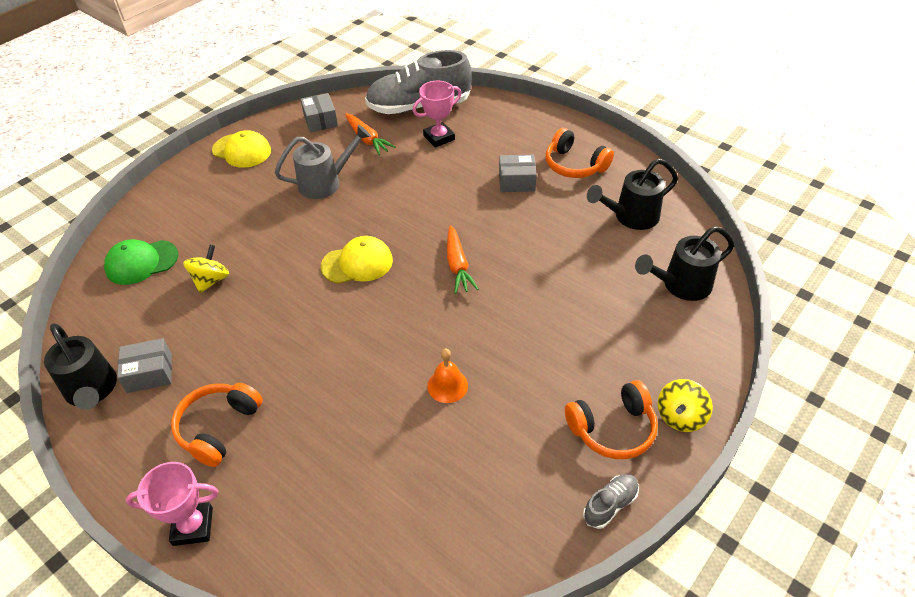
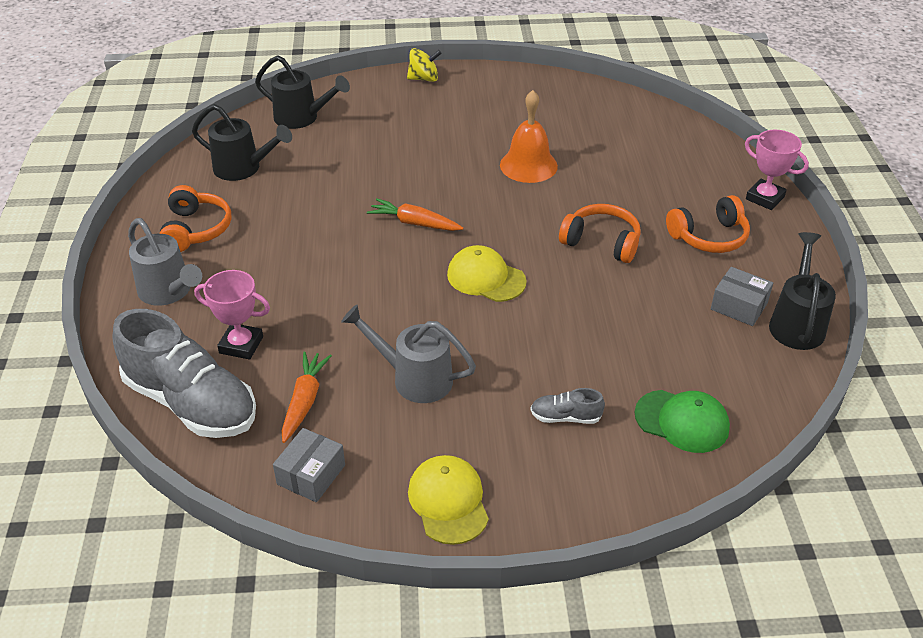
camera: 135 degrees left, 5 degrees down
yellow spinning top [183,245,229,293] -> none
orange bell [427,348,468,403] -> orange bell [500,90,558,183], size x1.62
orange carrot [447,225,479,294] -> orange carrot turned 105 degrees counterclockwise [367,198,463,231]
grey box [499,155,537,192] -> none
orange headphones [565,380,658,459] -> orange headphones moved to [559,204,641,263]
grey shoe [583,474,639,529] -> grey shoe moved to [530,388,605,424]
none -> grey watering can [128,218,202,306]

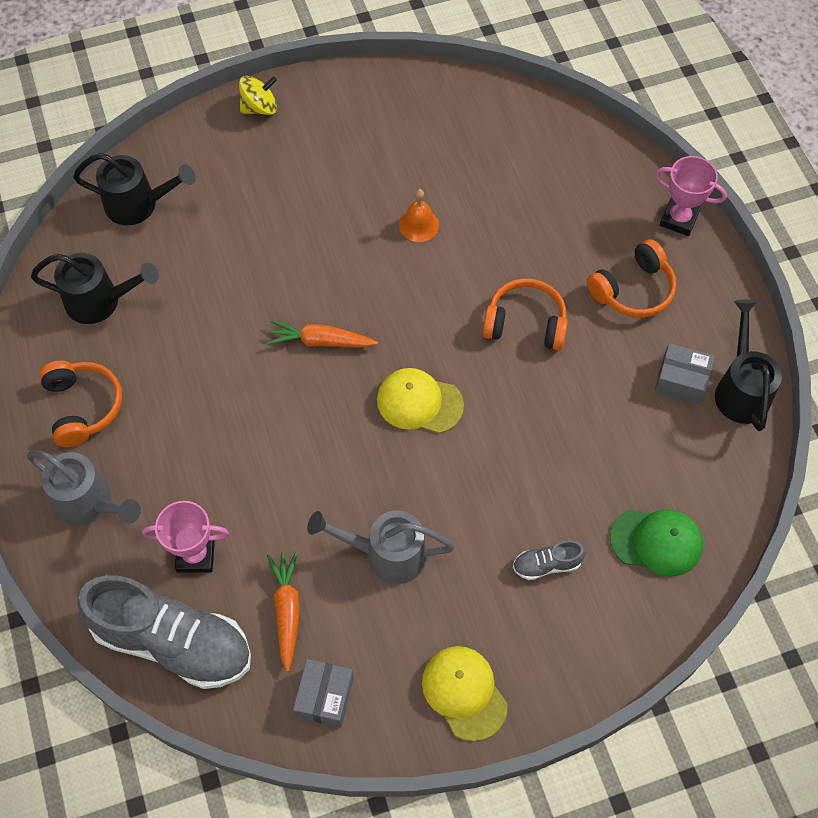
camera: 15 degrees left, 20 degrees up
orange bell [500,90,558,183] -> orange bell [399,189,439,242], size x0.62

